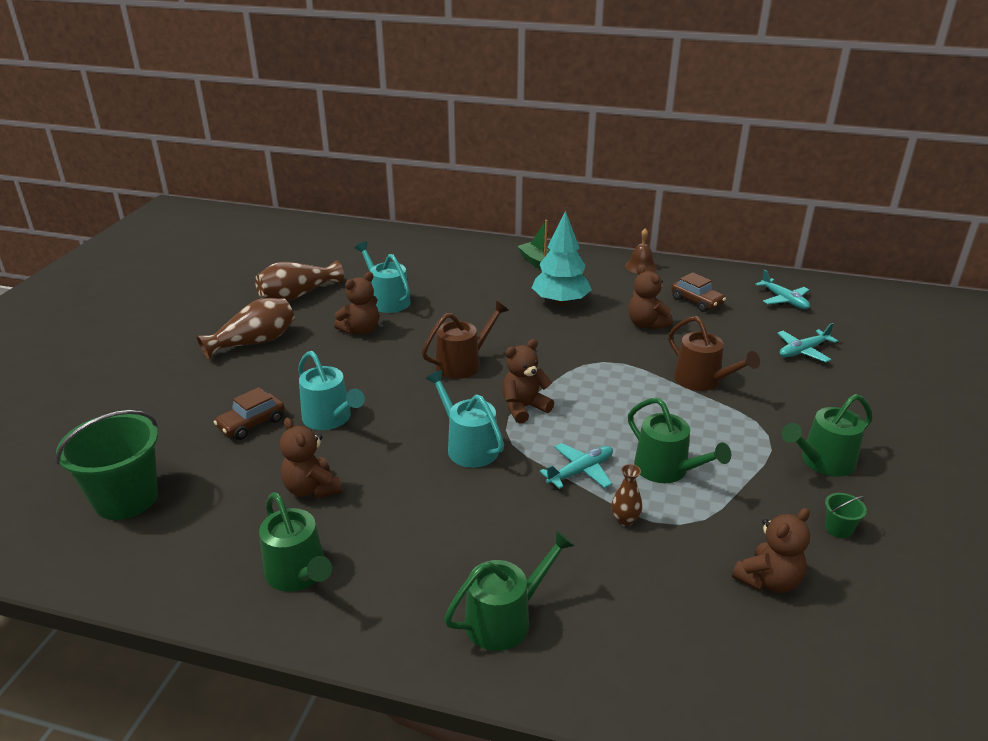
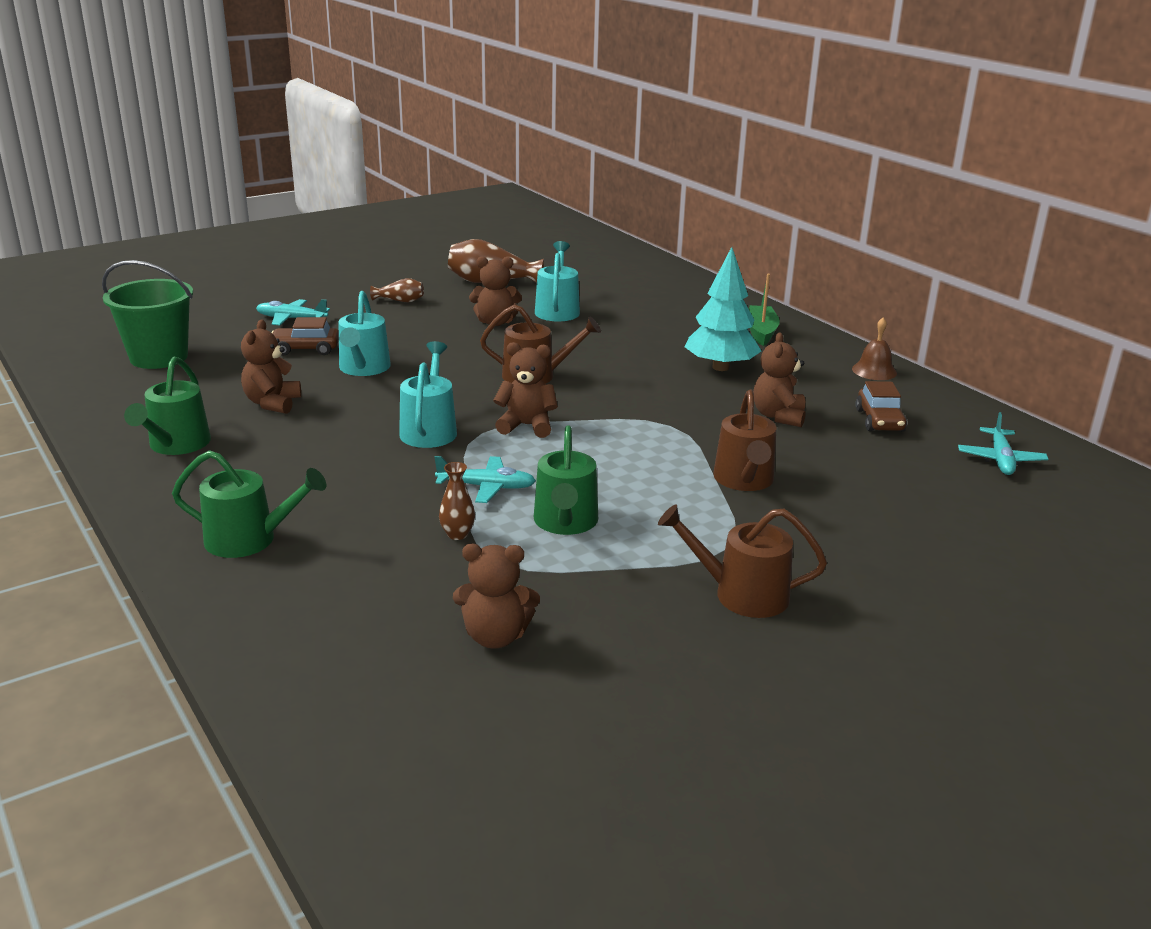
camera: 40 degrees right, 5 degrees down
brown vase [196,298,295,360] -> brown vase [370,278,424,303], size x0.53
turquoise plane [777,323,838,362] -> turquoise plane moved to [256,299,330,325]
green watering can [782,394,873,477] -> brown watering can [658,504,827,618]
green bucket [825,493,867,538] -> none

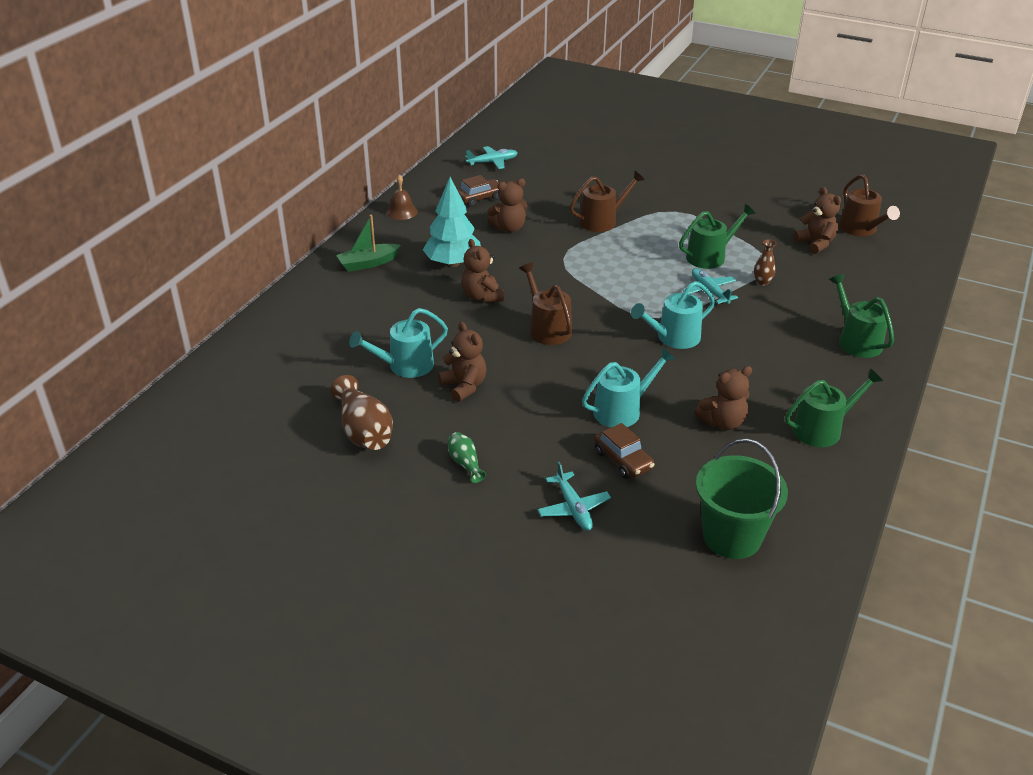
camera: 120 degrees left, 10 degrees up
brown vase [370,278,424,303] -> green vase [448,432,486,483]
brown teddy bear [493,342,558,438] -> brown teddy bear moved to [461,239,504,303]
brown watering can [658,504,827,618] -> brown watering can moved to [839,174,900,236]

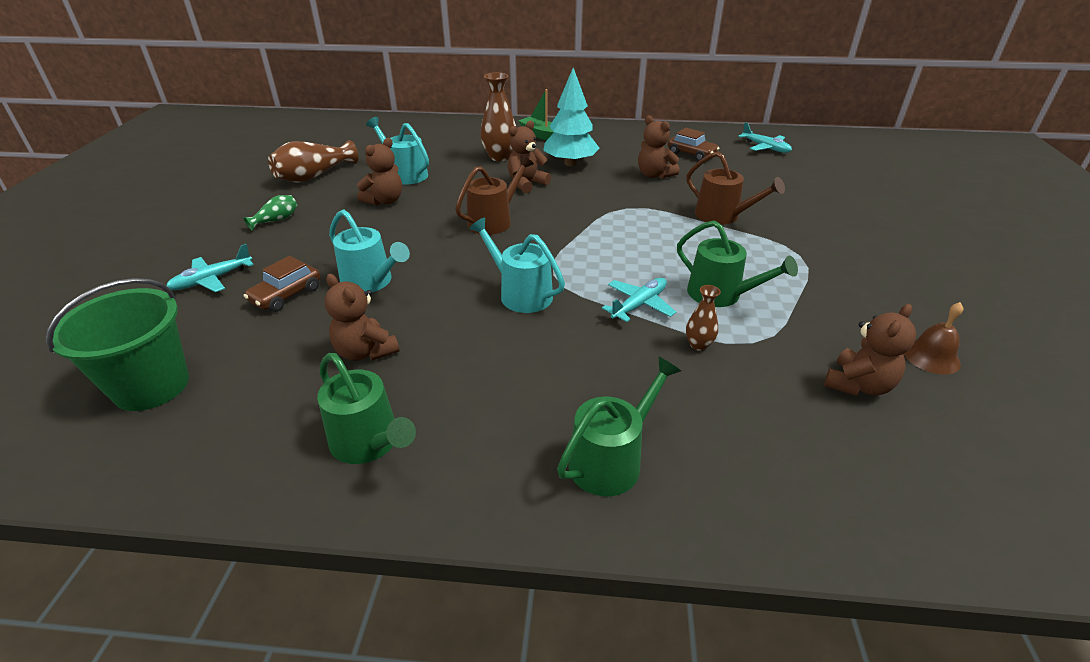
camera: 70 degrees right, 0 degrees up
brown bell [386,175,418,220] -> brown bell moved to [904,302,963,375]
brown watering can [839,174,900,236] -> none
none -> brown vase [480,72,516,161]

